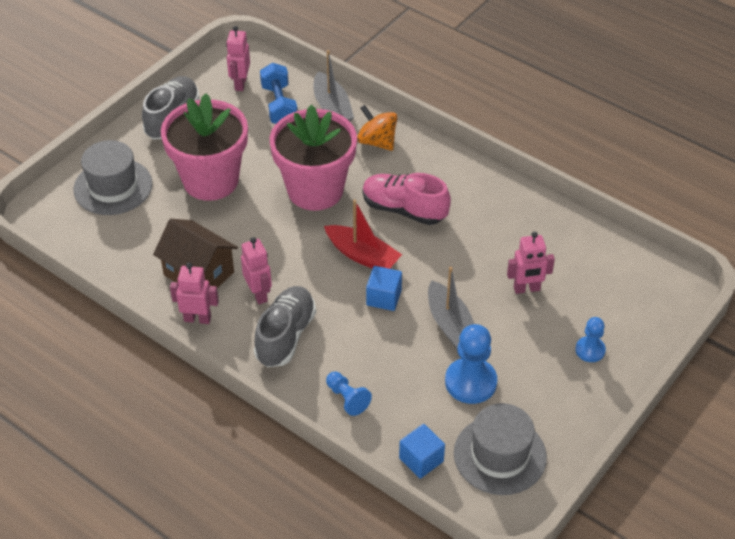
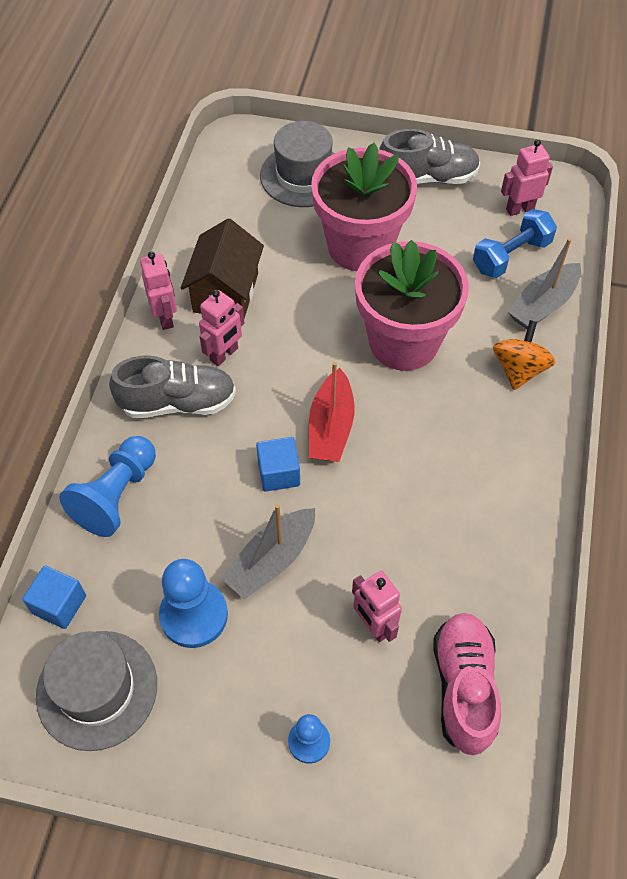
camera: 65 degrees right, 10 degrees up
blue pawn [326,372,372,416] -> blue pawn [59,436,156,537], size x1.72
pink shoe [363,173,451,225] -> pink shoe moved to [434,613,501,756]

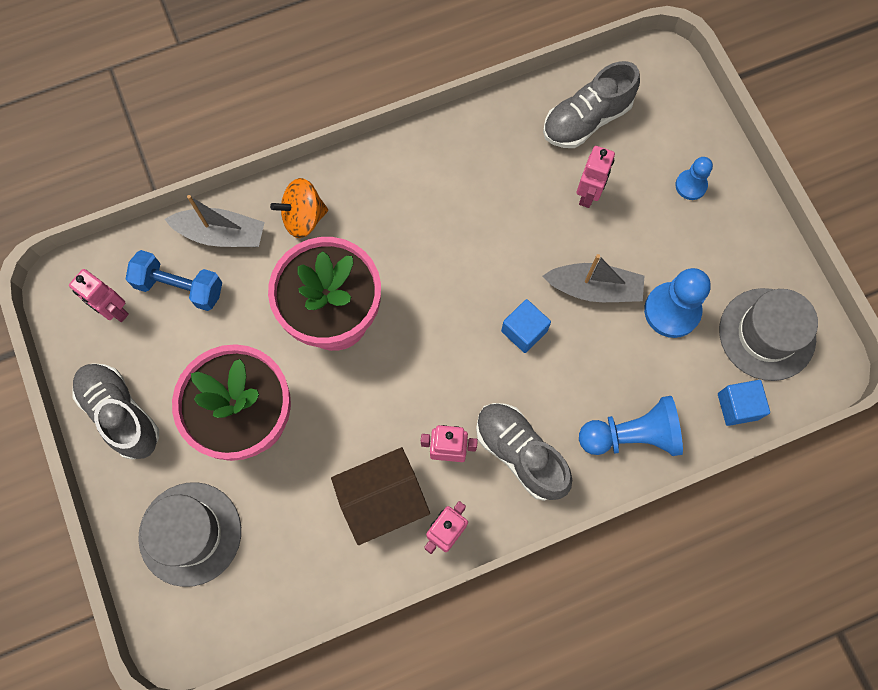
camera: 125 degrees left, 15 degrees up
red boat [309,362,355,462] -> none
pink shoe [434,613,501,756] -> grey shoe [543,61,640,148]

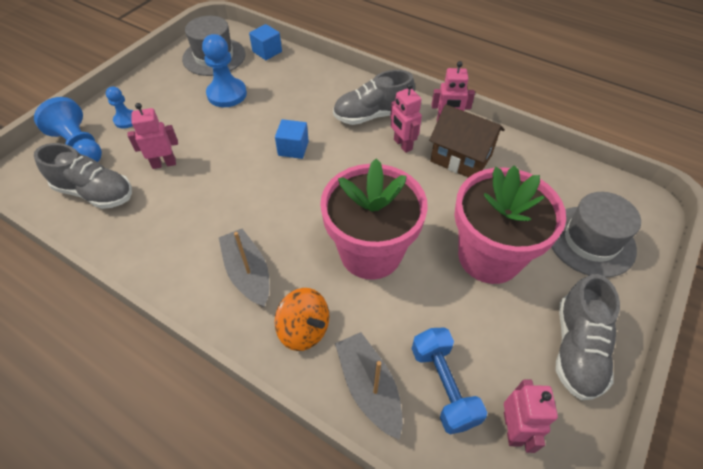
camera: 125 degrees left, 20 degrees down
grey shoe [476,403,572,501] -> grey shoe turned 60 degrees clockwise [333,70,415,125]
grey boat [543,254,644,302] -> grey boat moved to [219,229,269,307]
blue pawn [579,396,683,456] -> blue pawn moved to [34,97,102,162]

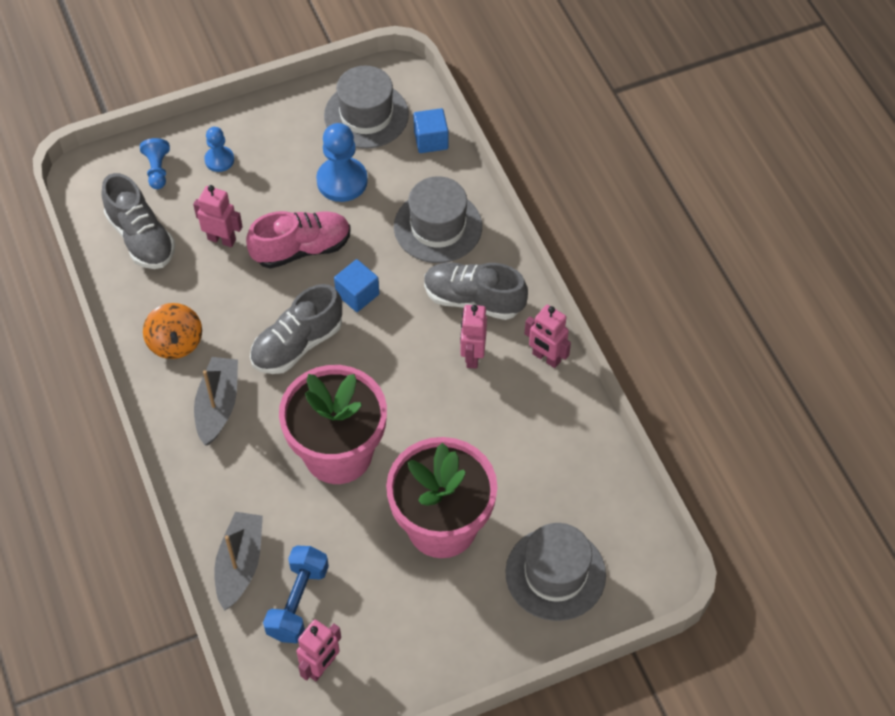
camera: 35 degrees right, 5 degrees up
blue pawn [34,97,102,162] -> blue pawn [140,138,170,189], size x0.58
orange spinning top [274,288,329,351] -> orange spinning top moved to [143,303,202,359]
brown house [429,104,505,178] -> none
grey shoe [556,274,620,400] -> grey shoe moved to [250,284,342,374]
none -> pink shoe [246,211,351,269]
none -> grey hat [394,176,482,263]

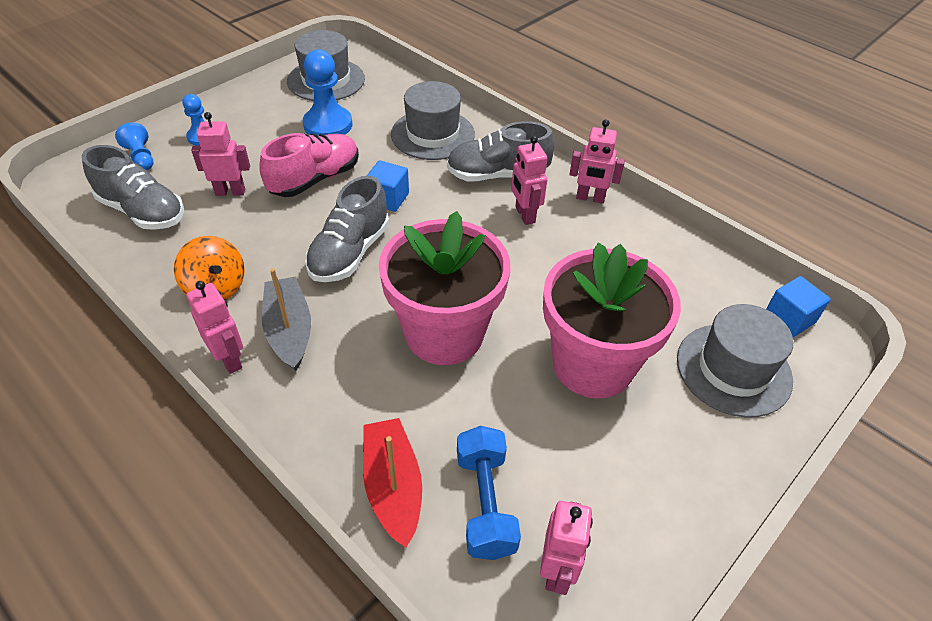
camera: 25 degrees left, 10 degrees down
grey boat [214,512,263,611] -> red boat [363,418,422,548]
blue cube [413,108,448,153] -> blue cube moved to [766,276,831,337]
none -> pink robot [186,281,243,374]

